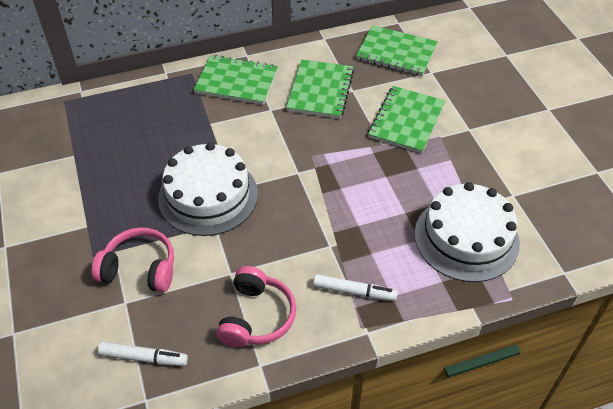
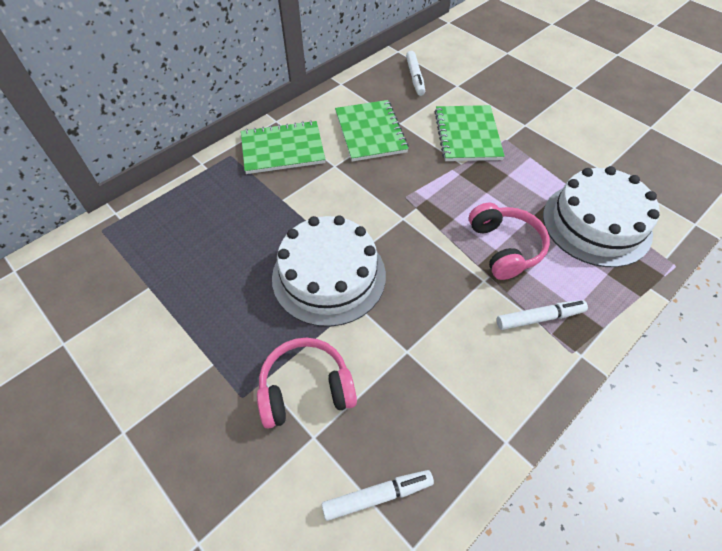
camera: 25 degrees left, 5 degrees up
pink headphones [216,266,296,347] -> pink headphones moved to [469,203,550,280]
green notebook [356,25,438,76] -> white marker [406,51,425,96]

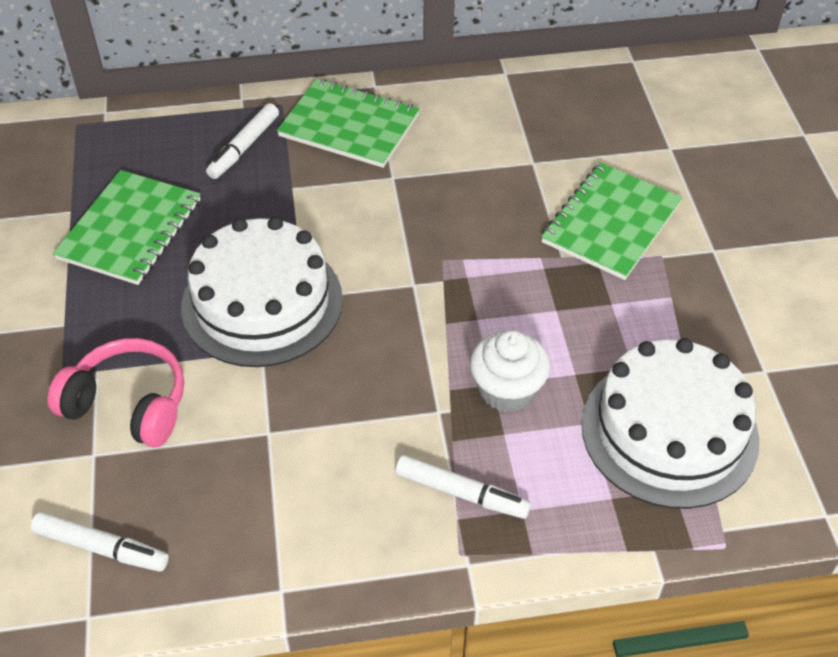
camera: 35 degrees right, 5 degrees down
green notebook [335,100,409,161] -> green notebook moved to [53,170,200,285]
white marker [406,51,425,96] -> white marker moved to [206,103,279,179]
pink headphones [469,203,550,280] -> white cupcake [470,330,550,412]

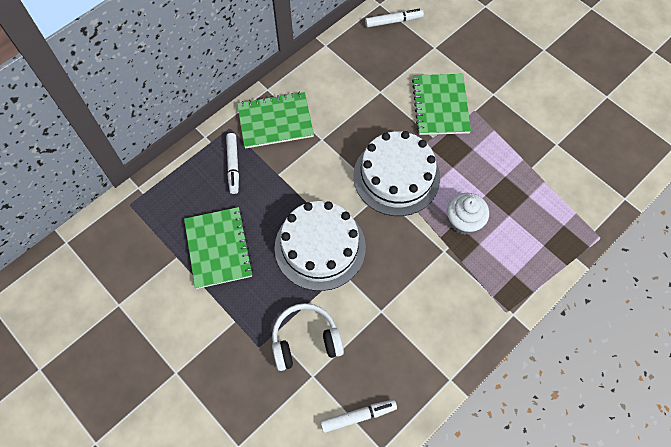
camera: 35 degrees left, 15 degrees up
pink headphones [47,338,184,448] -> white headphones [272,303,344,371]
white marker [395,455,531,519] -> white marker moved to [365,9,424,28]
white cake [581,338,759,509] -> white cake moved to [354,131,440,216]

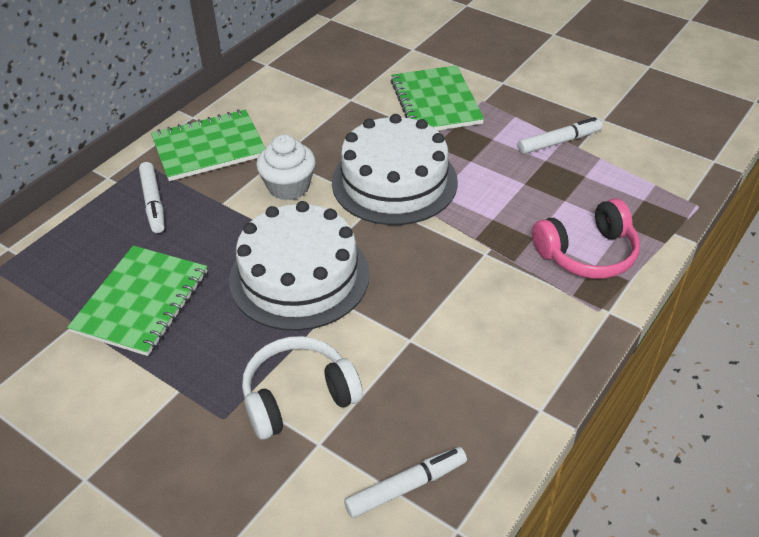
camera: 10 degrees left, 20 degrees down
green notebook [184,207,253,289] -> green notebook turned 45 degrees clockwise [67,246,207,356]
white marker [365,9,424,28] -> white marker moved to [518,117,603,154]
white cupcake [447,193,489,234] -> white cupcake moved to [256,134,316,201]
none -> pink headphones [532,198,640,279]

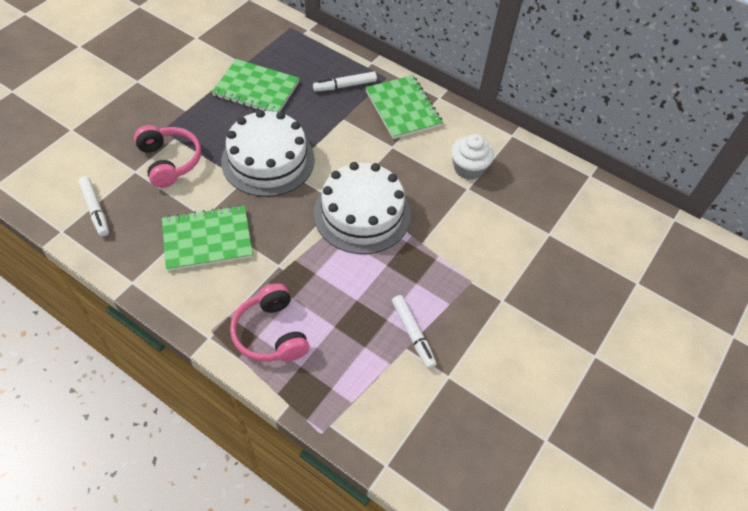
camera: 85 degrees right, 10 degrees up
white headphones [242,336,363,440] -> pink headphones [134,125,201,188]
white cupcake [256,134,316,201] -> white cupcake moved to [451,134,494,180]
green notebook [391,65,484,131] -> green notebook moved to [162,205,253,271]

